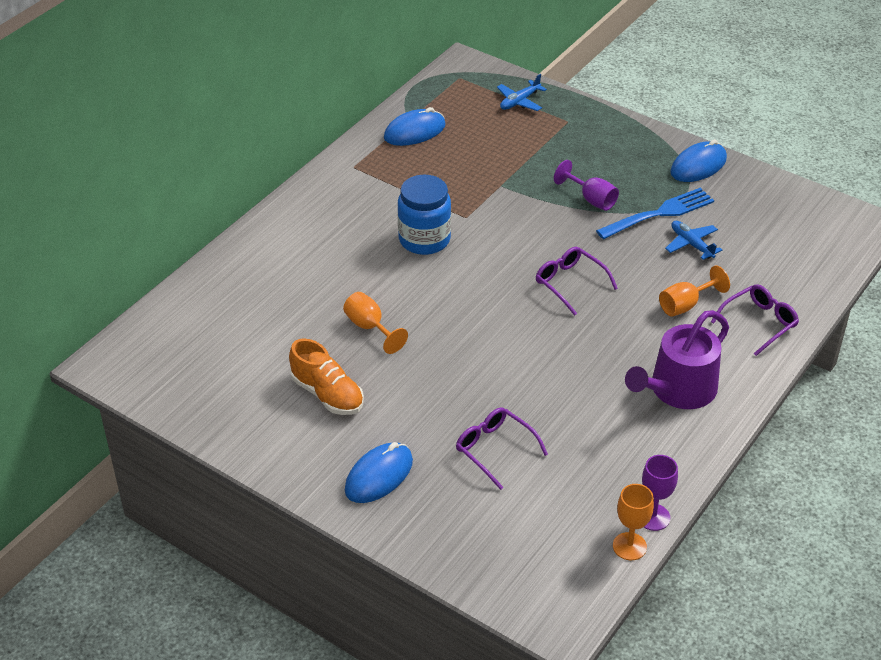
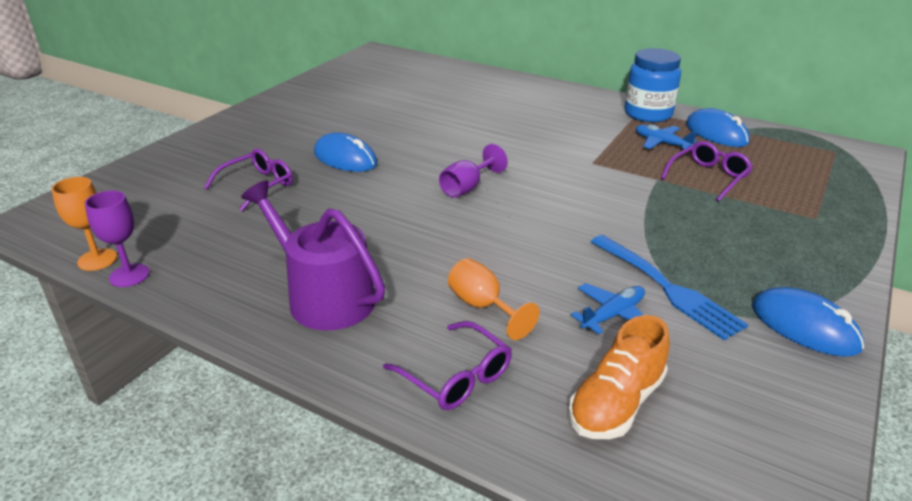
camera: 85 degrees right, 10 degrees down
orange shoe [289,338,364,415] -> orange shoe moved to [568,315,670,439]
orange goblet [343,292,408,354] -> none
blue mouse [345,442,413,503] -> blue mouse moved to [314,133,377,172]
blue jar [398,175,451,255] -> blue jar moved to [625,48,681,122]
blue plane [497,74,547,111] -> blue plane moved to [636,124,697,150]
purple glasses [536,247,618,316] -> purple glasses moved to [661,141,753,202]
purple goblet [554,160,619,211] -> purple goblet moved to [439,144,508,198]

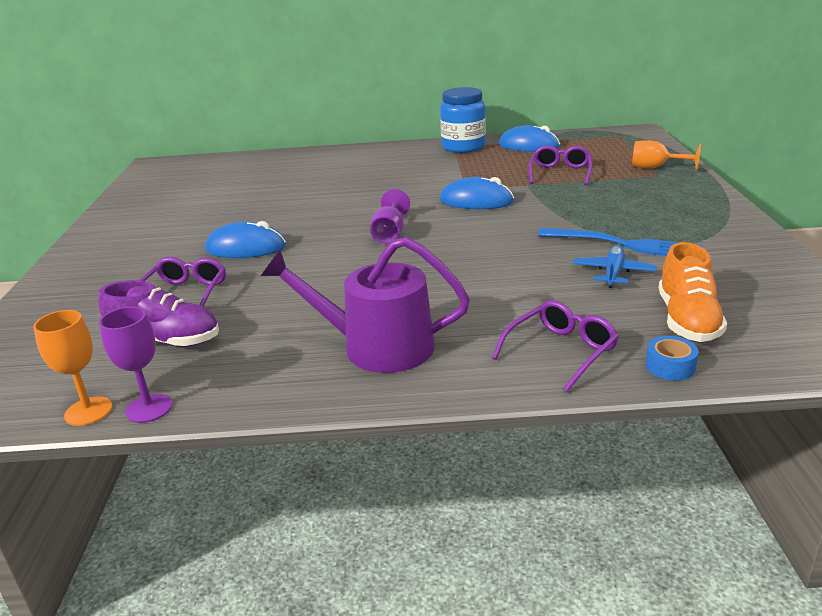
camera: 30 degrees left, 5 degrees down
purple glasses [383,321,512,410] -> purple glasses turned 60 degrees counterclockwise [492,300,619,392]
orange goblet [448,258,540,340] -> orange goblet moved to [632,140,701,171]
blue plane [636,124,697,150] -> none
blue mouse [752,287,864,357] -> blue mouse moved to [440,177,514,209]
none -> purple shoe [98,280,219,347]
none -> blue tape [646,336,699,381]

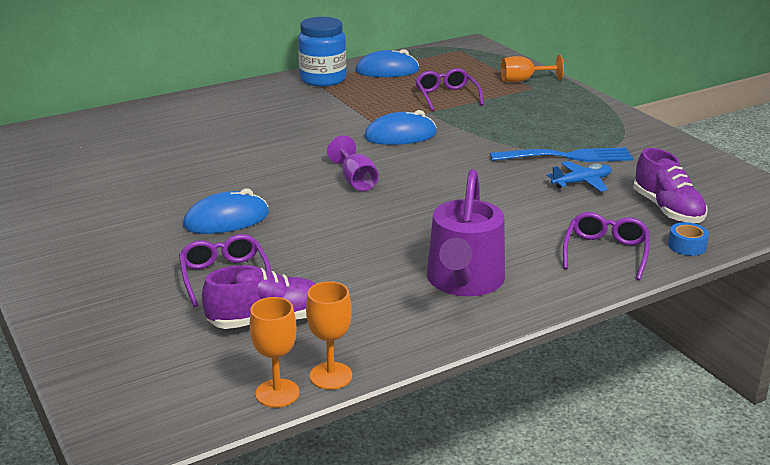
camera: 30 degrees left, 0 degrees up
purple goblet [99,307,173,423] -> orange goblet [306,281,352,390]
purple watering can [261,237,470,373] -> purple watering can turned 60 degrees counterclockwise [427,169,505,296]
blue plane [573,245,657,288] -> blue plane turned 75 degrees clockwise [547,161,612,192]
orange shoe [658,242,727,342] -> purple shoe [633,148,708,223]

